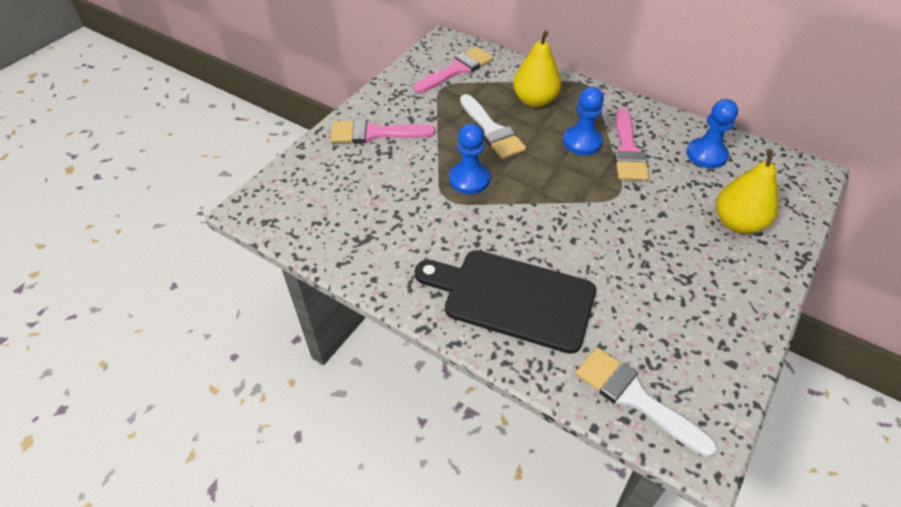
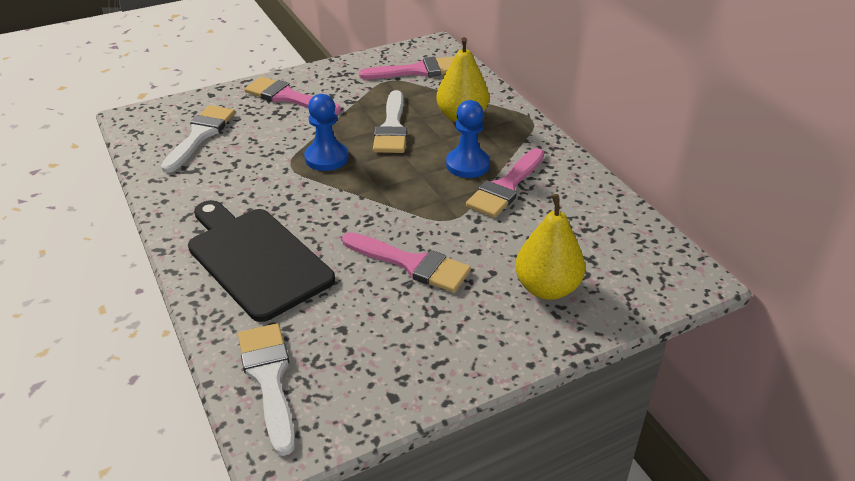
camera: 30 degrees right, 10 degrees down
blue pawn [686,99,738,168] -> none
none -> white brush [161,105,235,173]
none -> pink brush [342,232,471,293]

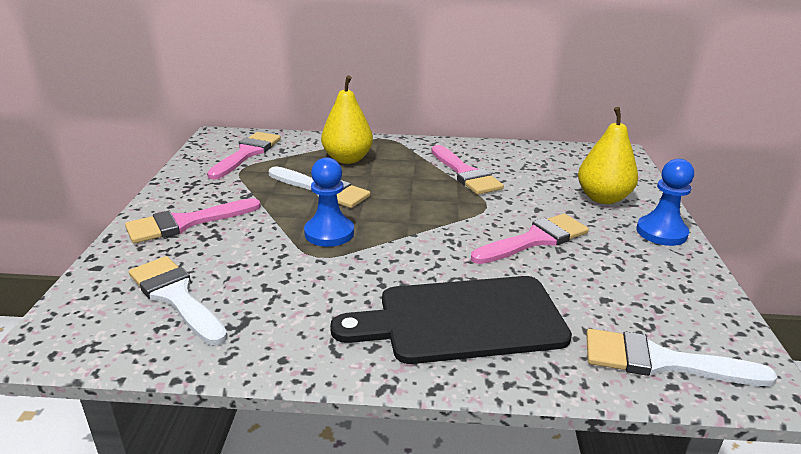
camera: 60 degrees left, 10 degrees down
blue pawn [446,100,490,178] -> blue pawn moved to [636,159,694,246]

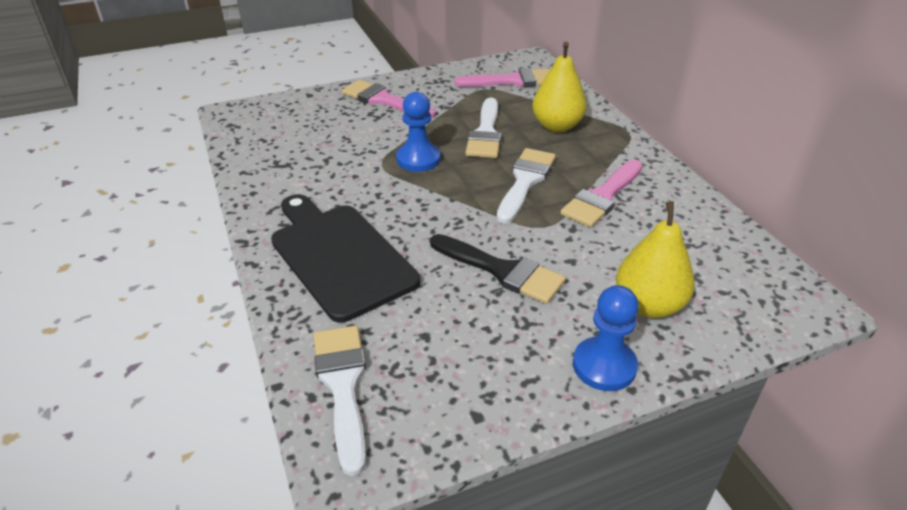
camera: 65 degrees right, 10 degrees up
white brush [129,256,228,345] -> white brush moved to [497,148,556,224]
pink brush [471,214,589,264] -> black brush [430,234,566,304]

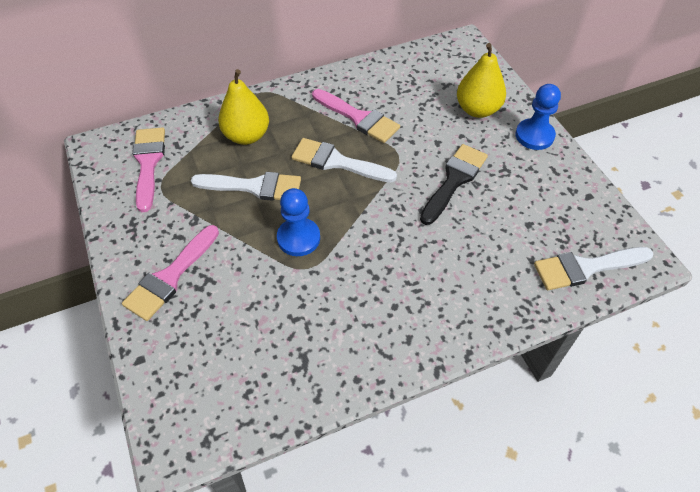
camera: 90 degrees left, 15 degrees up
black cutting board [271,194,420,323] -> none

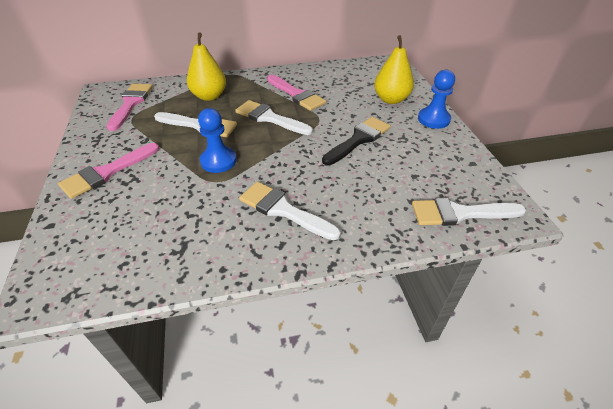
camera: 10 degrees right, 10 degrees down
none -> white brush [239,182,341,240]

